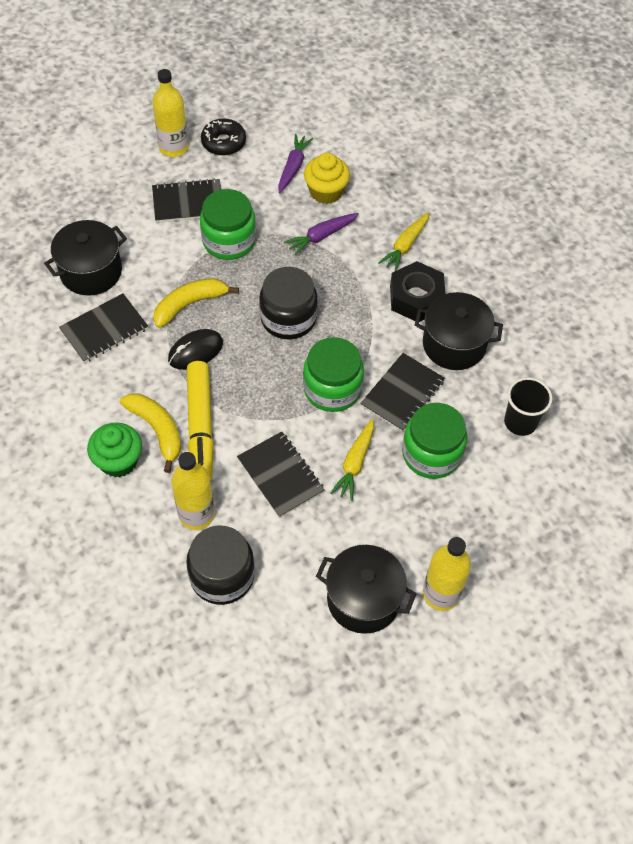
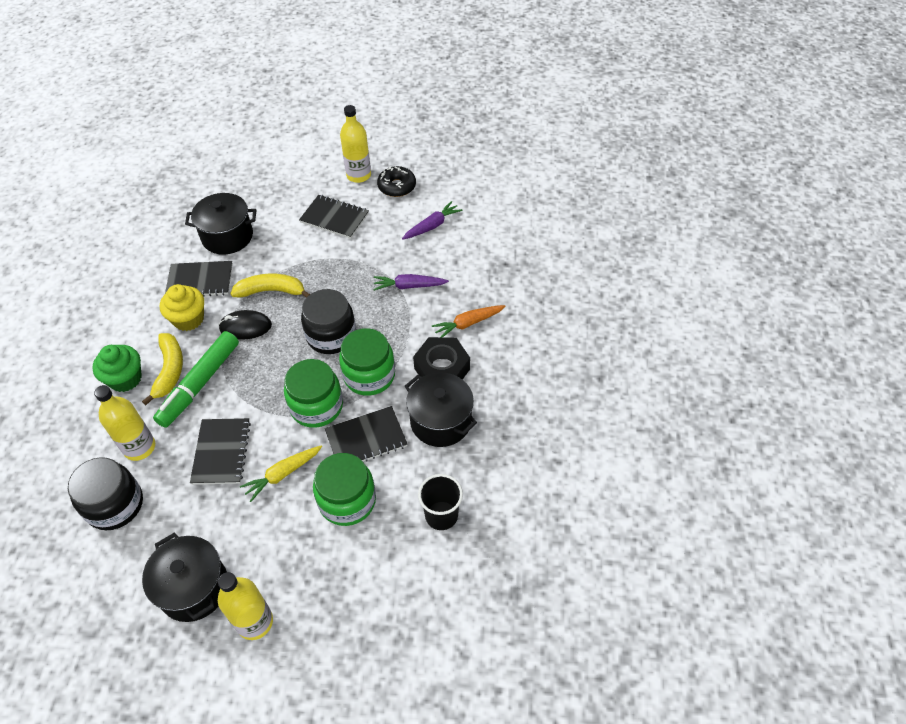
camera: 35 degrees right, 5 degrees down
yellow marker [187,361,214,481] -> green marker [153,331,239,428]
green jar [200,189,256,260] -> green jar moved to [339,328,395,396]
yellow cupcake [304,153,350,204] -> yellow cupcake moved to [160,284,204,331]
yellow carrot [378,212,429,271] -> orange carrot [432,305,506,337]

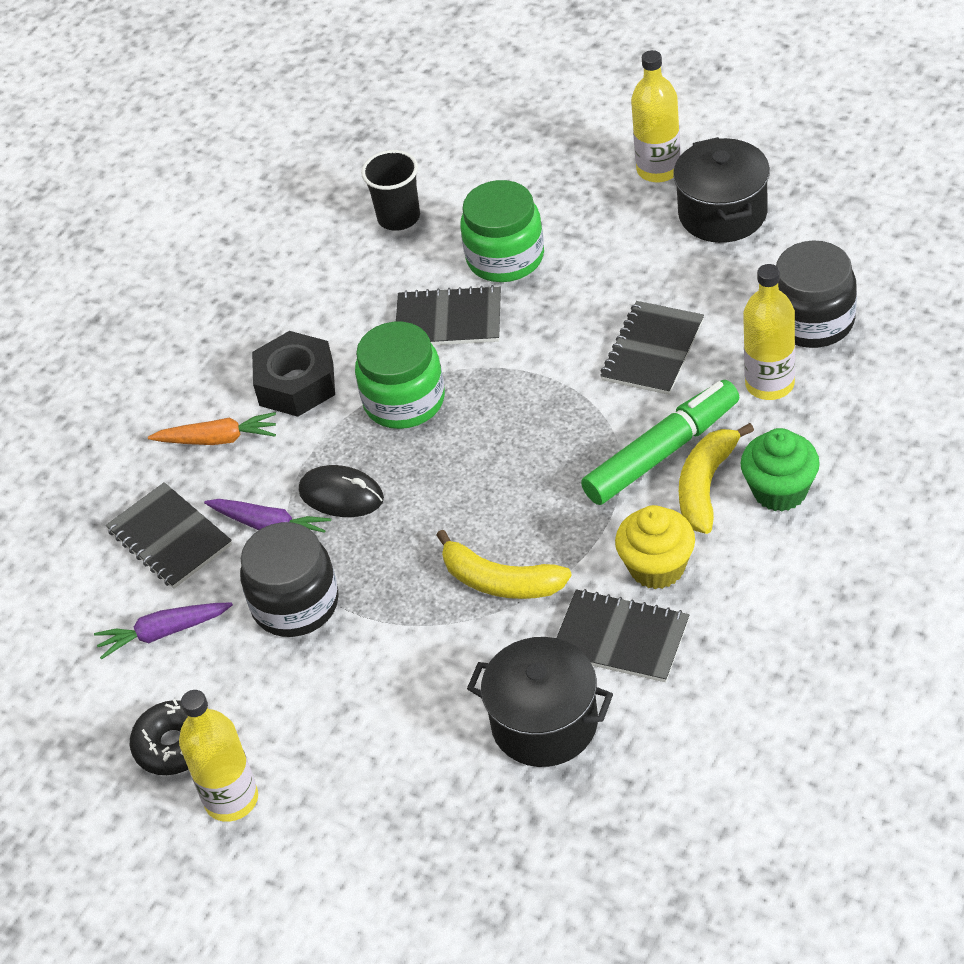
camera: 150 degrees left, 5 degrees down
black mouse [218,310,272,339] -> black mouse moved to [299,465,384,517]
yellow carrot [240,446,322,502] -> none
green jar [284,359,343,428] -> none
black notebook [299,195,369,239] -> black notebook moved to [106,482,232,589]
black jar [301,289,356,354] -> black jar moved to [240,522,339,637]
black pot [405,372,477,447] -> none

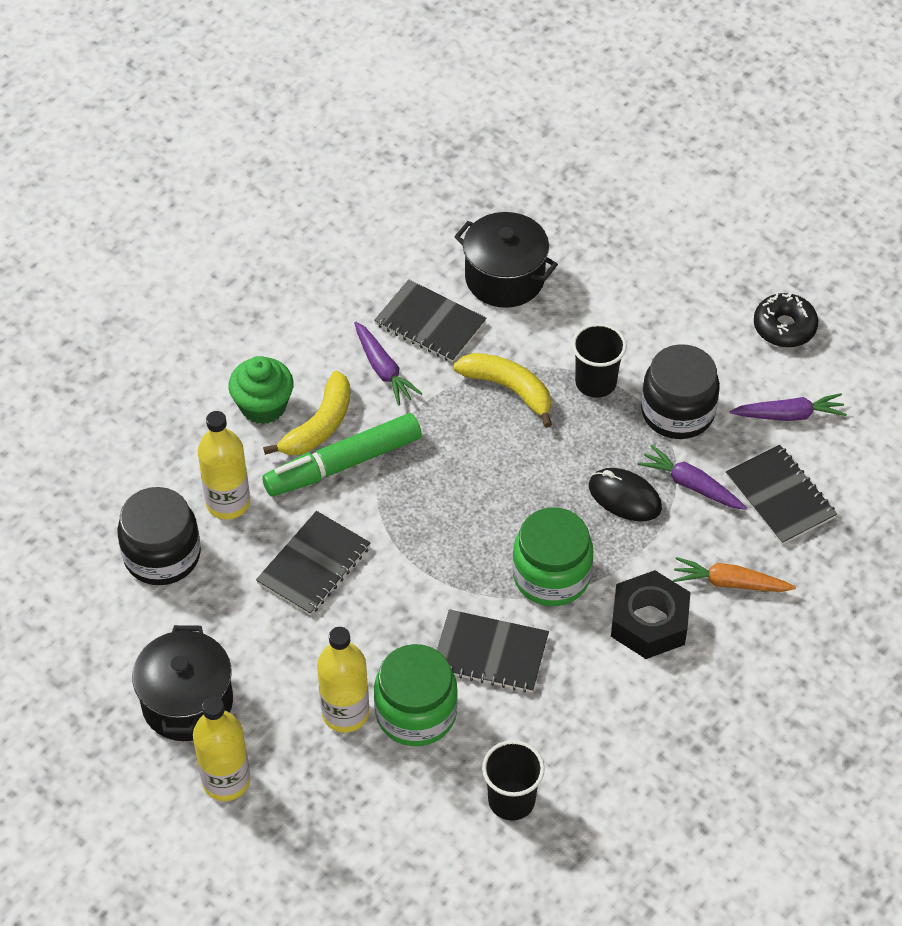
camera: 175 degrees left, 5 degrees up
yellow bottle [179,690,258,822] -> yellow bottle moved to [317,627,369,733]
yellow cupcake [615,505,695,589] -> purple carrot [354,322,422,406]
none -> black cup [572,323,627,398]

